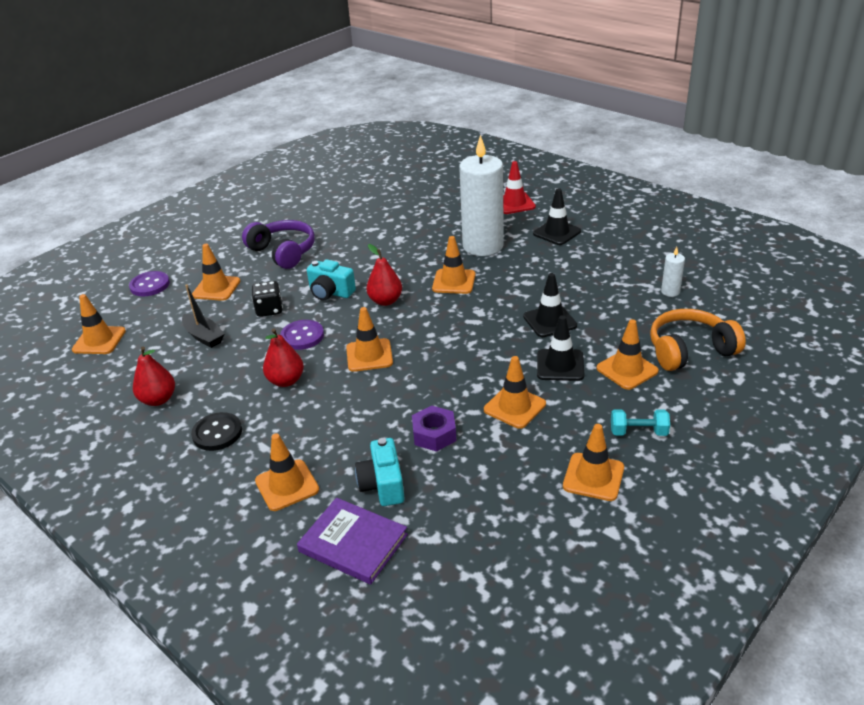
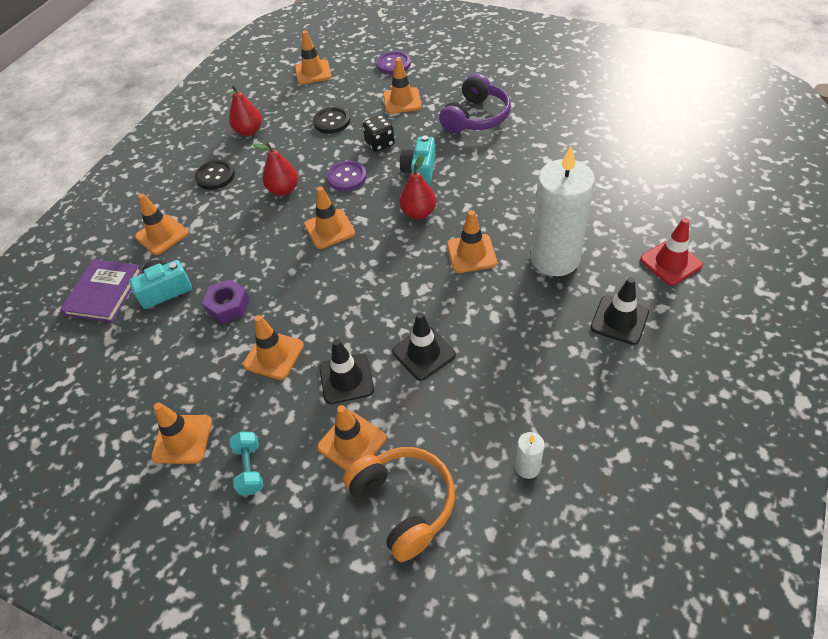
camera: 75 degrees right, 15 degrees up
black boat [182,284,224,348] -> black button [313,107,350,134]

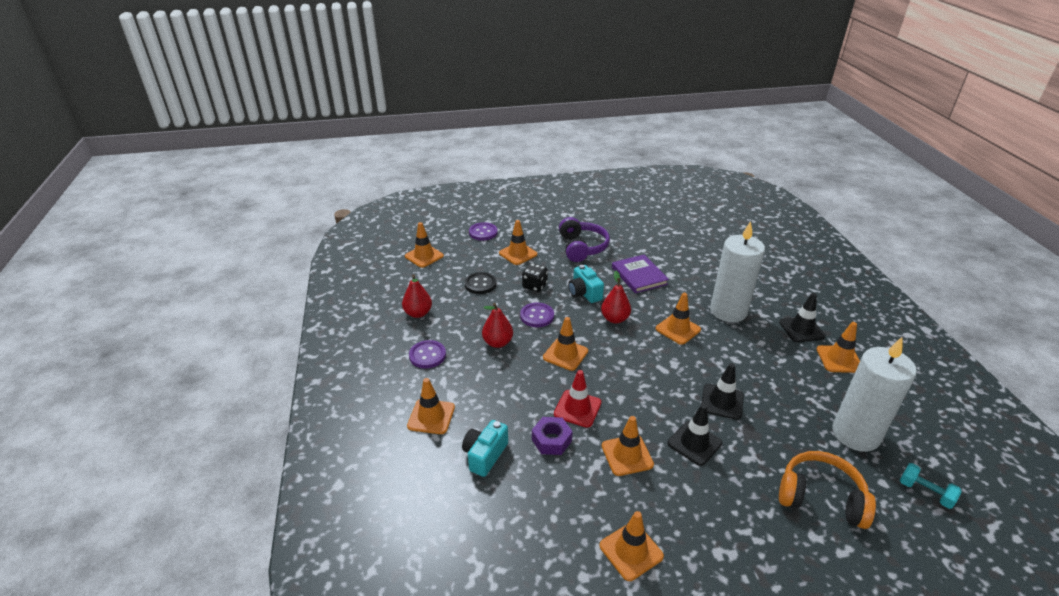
camera: 40 degrees left, 15 degrees down
purple book [60,259,142,322] -> purple book moved to [612,255,669,293]
black button [195,160,235,190] -> purple button [409,340,446,369]
turquoise dumbbell [230,432,263,495] -> turquoise dumbbell moved to [900,463,962,509]
orange traffic cone [317,405,386,470] -> orange traffic cone moved to [817,322,860,373]
white candle [515,432,544,479] -> white candle [832,337,917,452], size x2.47
red traffic cone [640,218,703,285] -> red traffic cone moved to [554,370,601,428]

